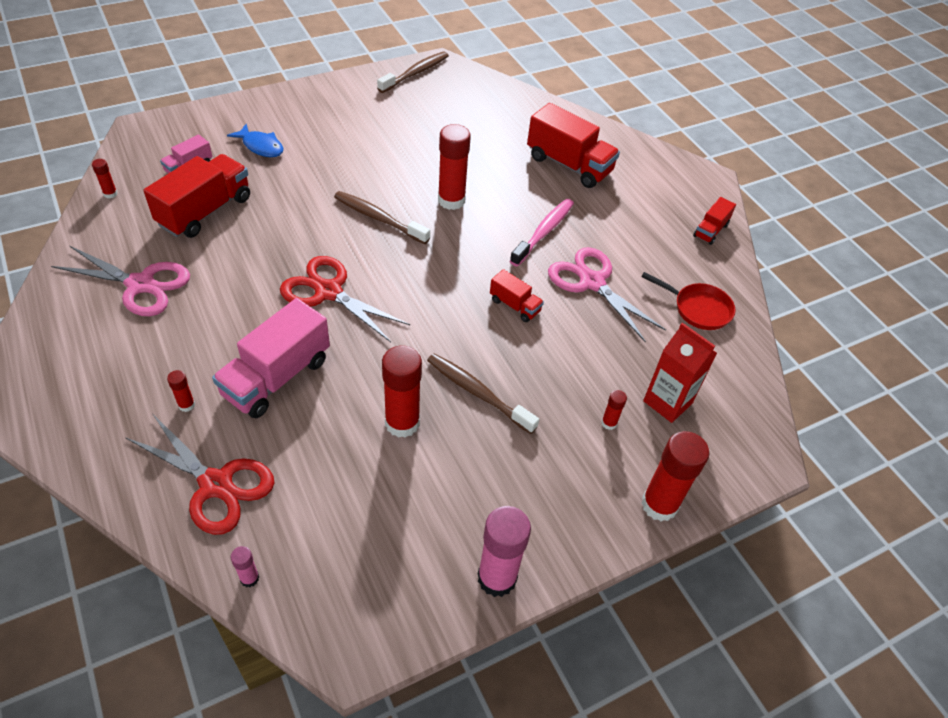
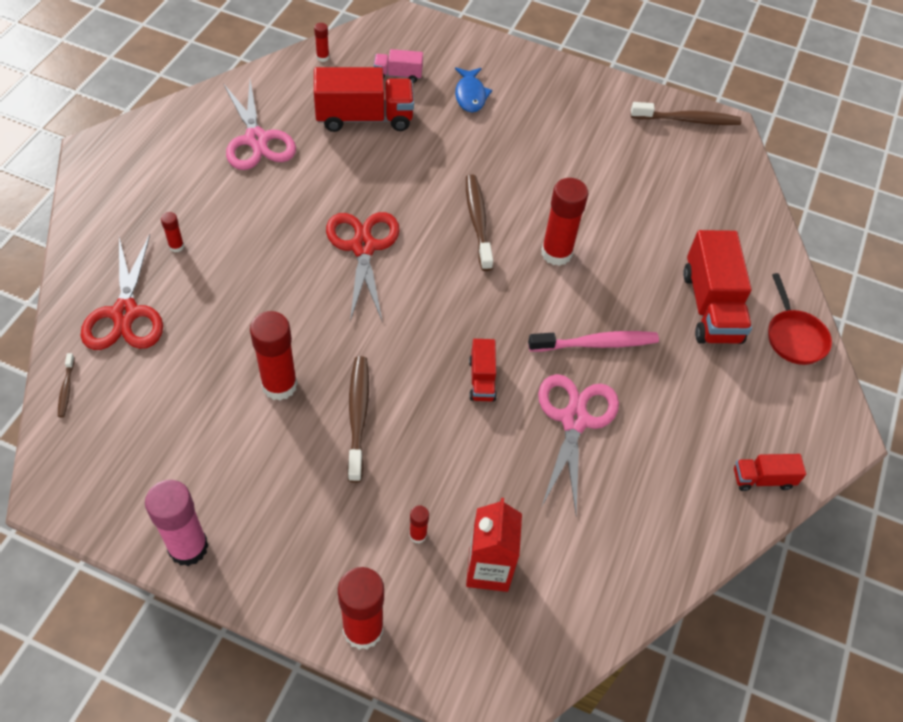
camera: 50 degrees right, 5 degrees up
pink truck [212,298,330,418] -> none
pink glue stick [231,546,259,587] -> brown toothbrush [58,353,75,417]
red pan [641,272,735,330] -> red pan moved to [768,273,832,365]

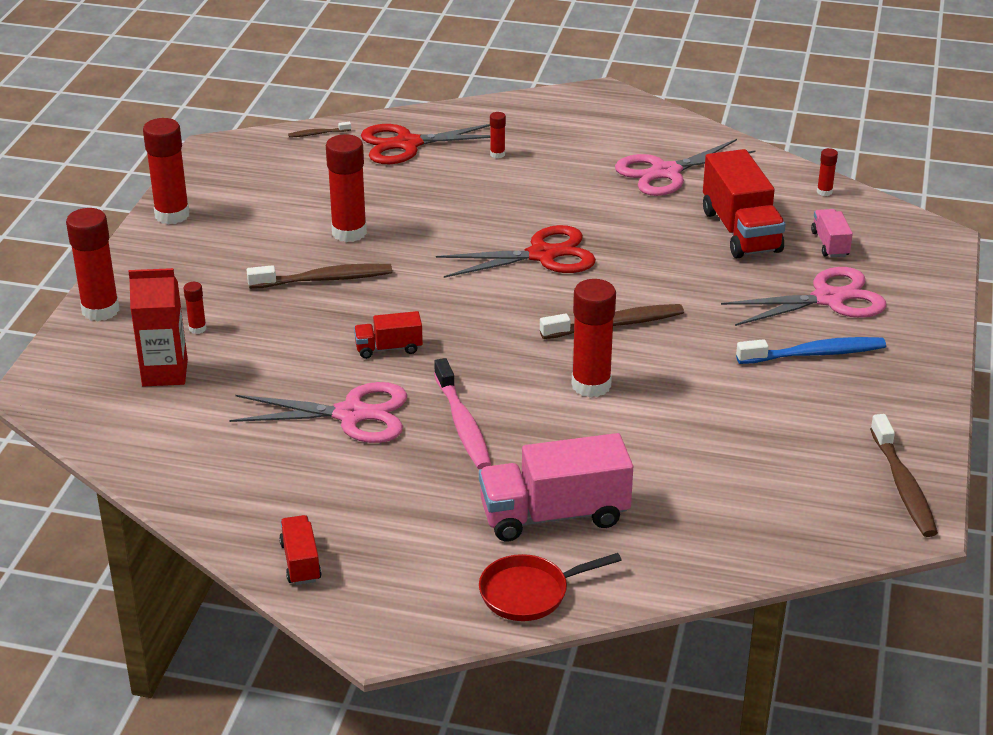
camera: 85 degrees right, 20 degrees down
pink glue stick [145,480,209,566] -> red glue stick [143,118,190,225]
blue fish [455,68,492,112] -> pink scissors [721,267,886,326]
red truck [683,230,752,344] -> pink truck [479,433,633,541]
none -> blue toothbrush [736,337,886,364]

